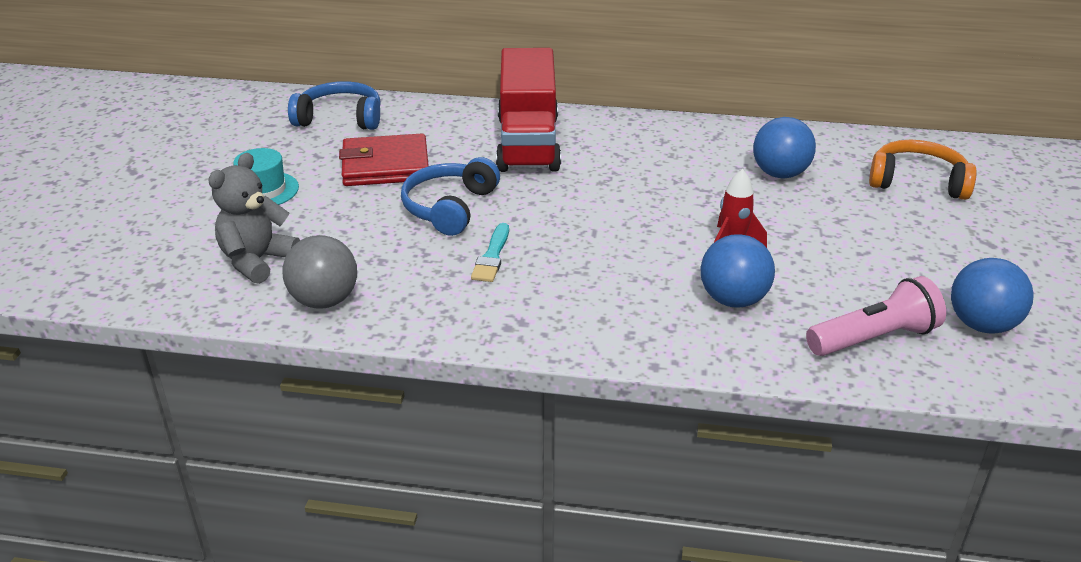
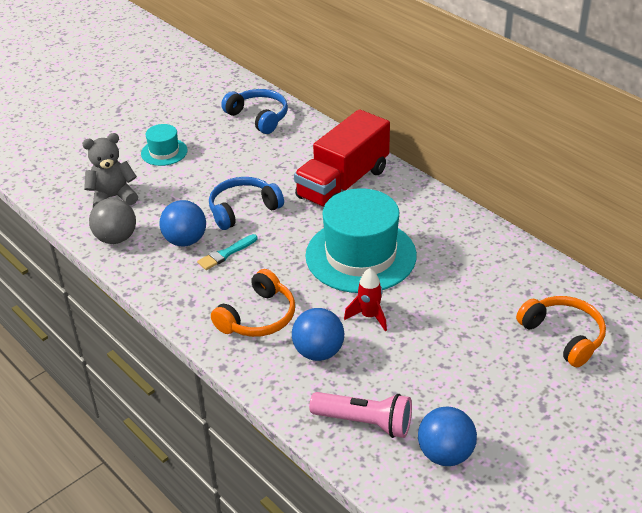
camera: 40 degrees right, 5 degrees up
red wallet [339,134,429,186] -> none
blue ball [753,117,816,179] -> blue ball moved to [160,200,206,247]
none -> orange headphones [211,269,295,337]
none -> turquoise hat [305,188,417,293]

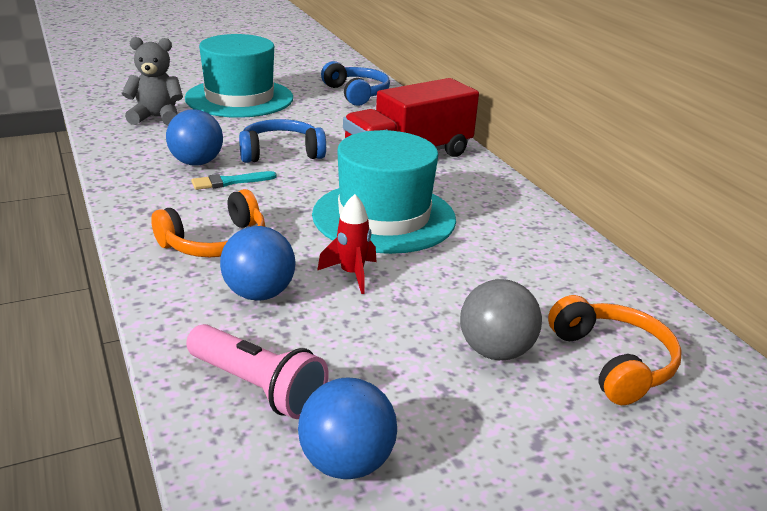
camera: 15 degrees right, 10 degrees down
grey ball [89,198,136,244] -> grey ball moved to [460,279,542,360]
turquoise hat [141,124,188,166] -> turquoise hat [185,34,293,118], size x2.09

